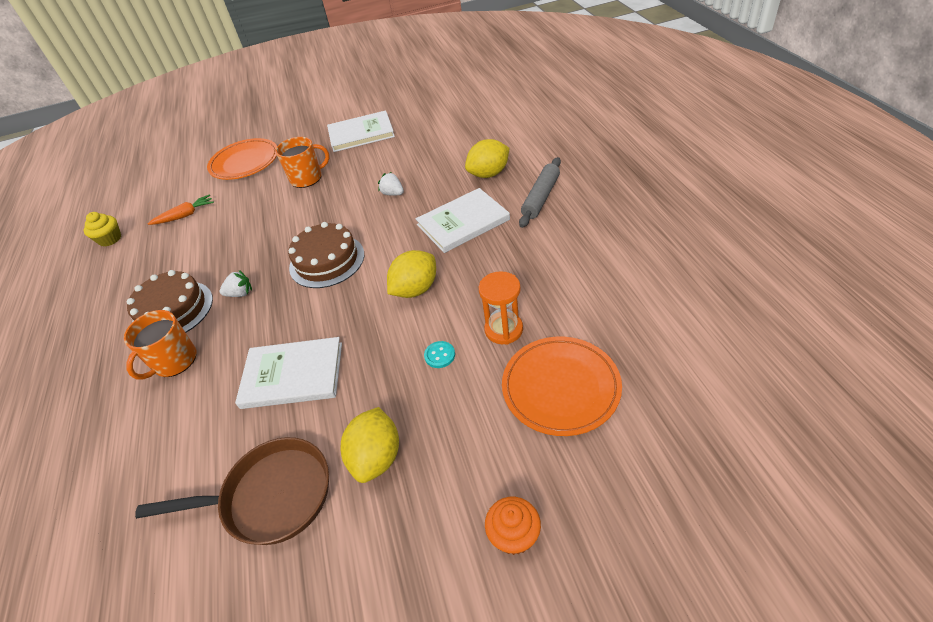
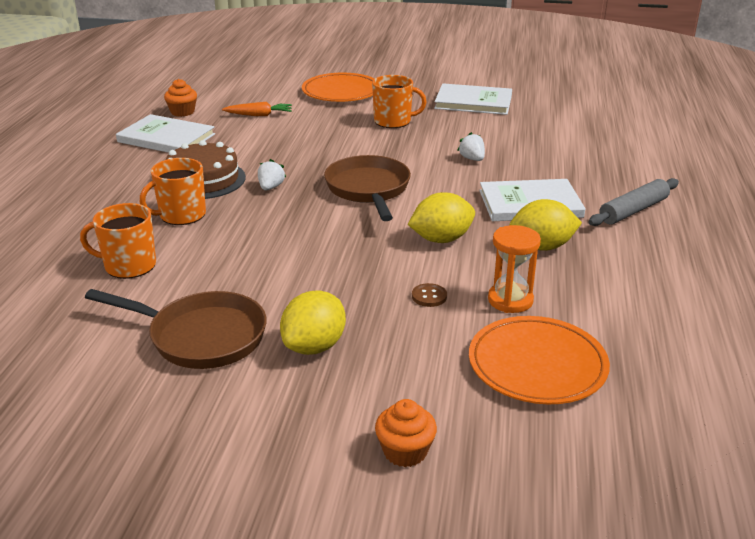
camera: 20 degrees right, 15 degrees down
yellow cupcake [84,212,121,247] -> orange cupcake [164,79,197,117]
white strawberry [220,270,252,297] -> white strawberry turned 90 degrees counterclockwise [258,159,286,190]
white book [235,337,342,409] -> white book moved to [116,114,215,153]
brown cake [288,222,364,288] -> brown pan [324,155,411,221]
turquoise button [424,341,455,368] -> brown button [412,283,447,307]
yellow lemon [465,139,509,178] -> yellow lemon moved to [509,199,582,251]
none -> orange mug [80,203,156,279]

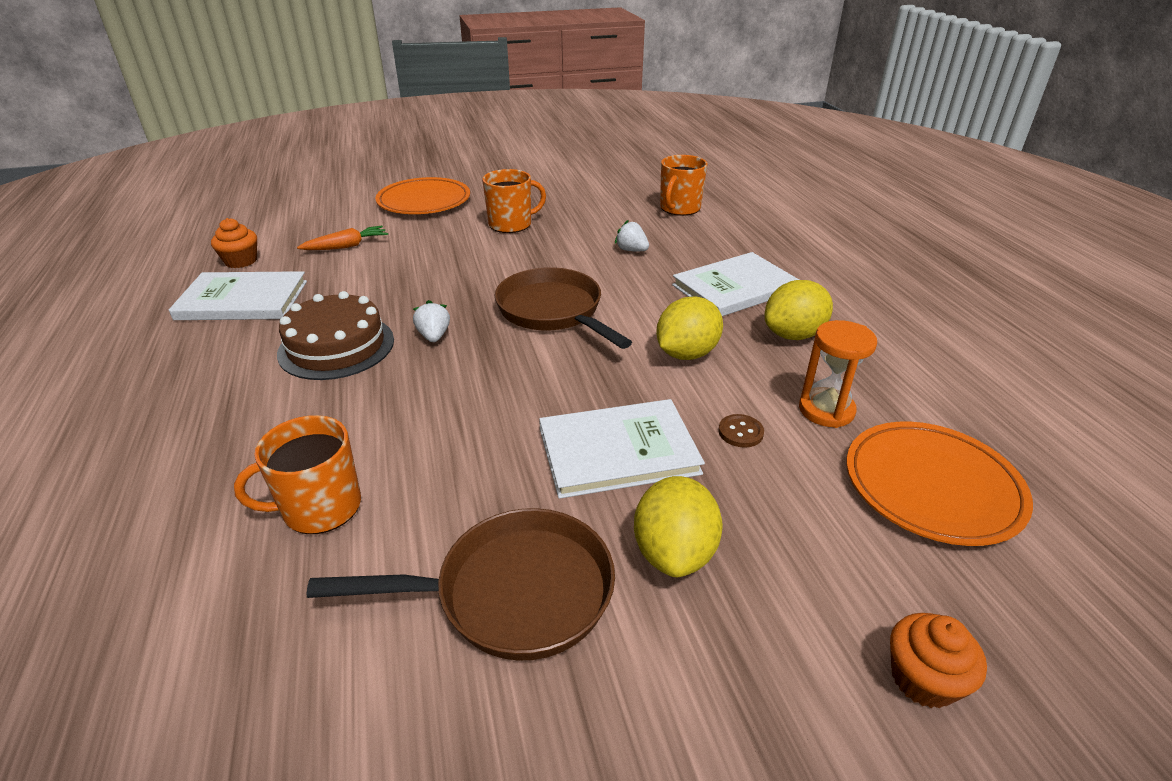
camera: 25 degrees left, 5 degrees up
orange mug [140,158,206,225] -> orange mug moved to [660,155,707,216]
white book [434,83,512,115] -> white book moved to [539,399,705,499]
grey rolling pin [589,178,679,226] -> none

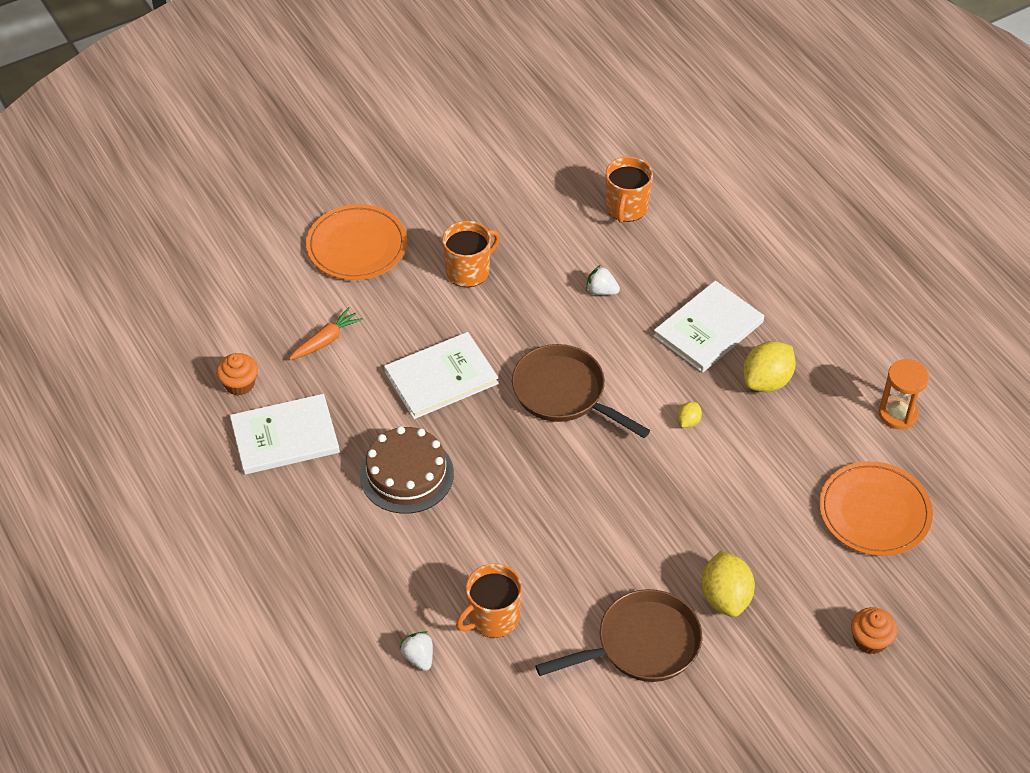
camera: 15 degrees left, 15 degrees up
white strawberry [413,300,450,342] -> white strawberry moved to [399,631,433,671]
white book [539,399,705,499] -> white book moved to [384,332,498,419]
yellow lemon [656,297,723,360] -> yellow lemon [677,402,702,428], size x0.49
brown button [718,414,764,448] -> none
orange hourglass [799,320,877,428] -> orange hourglass moved to [879,359,929,429]

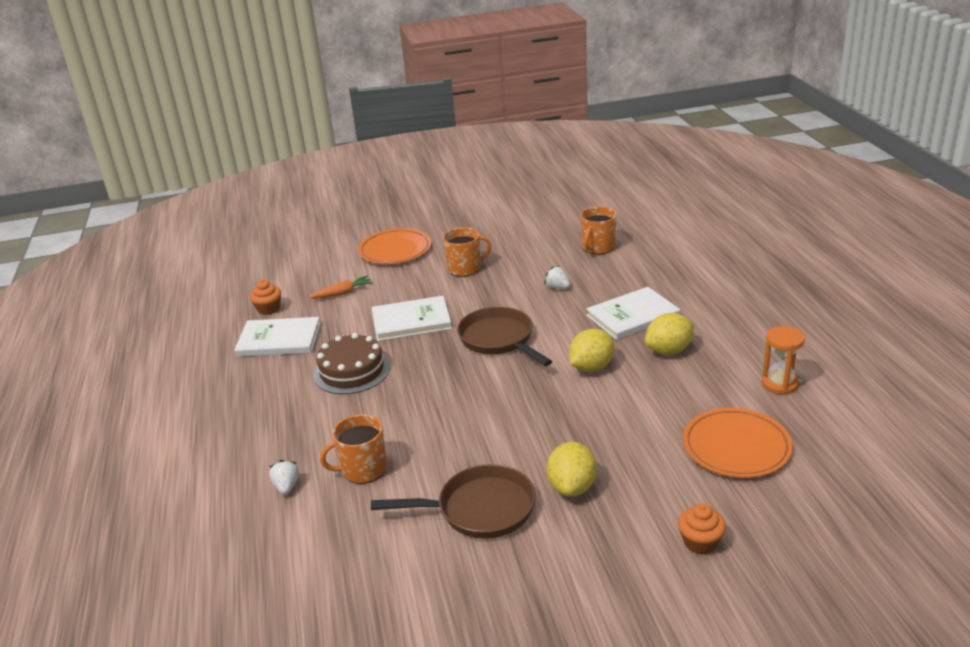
camera: 20 degrees right, 20 degrees down
yellow lemon [677,402,702,428] -> yellow lemon [569,329,615,372], size x2.06

